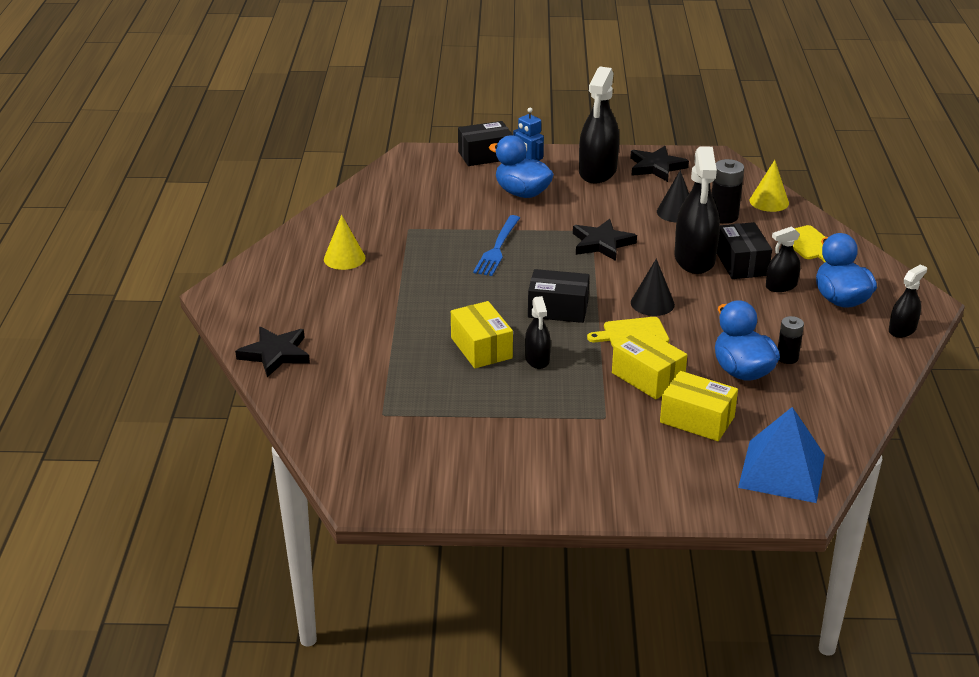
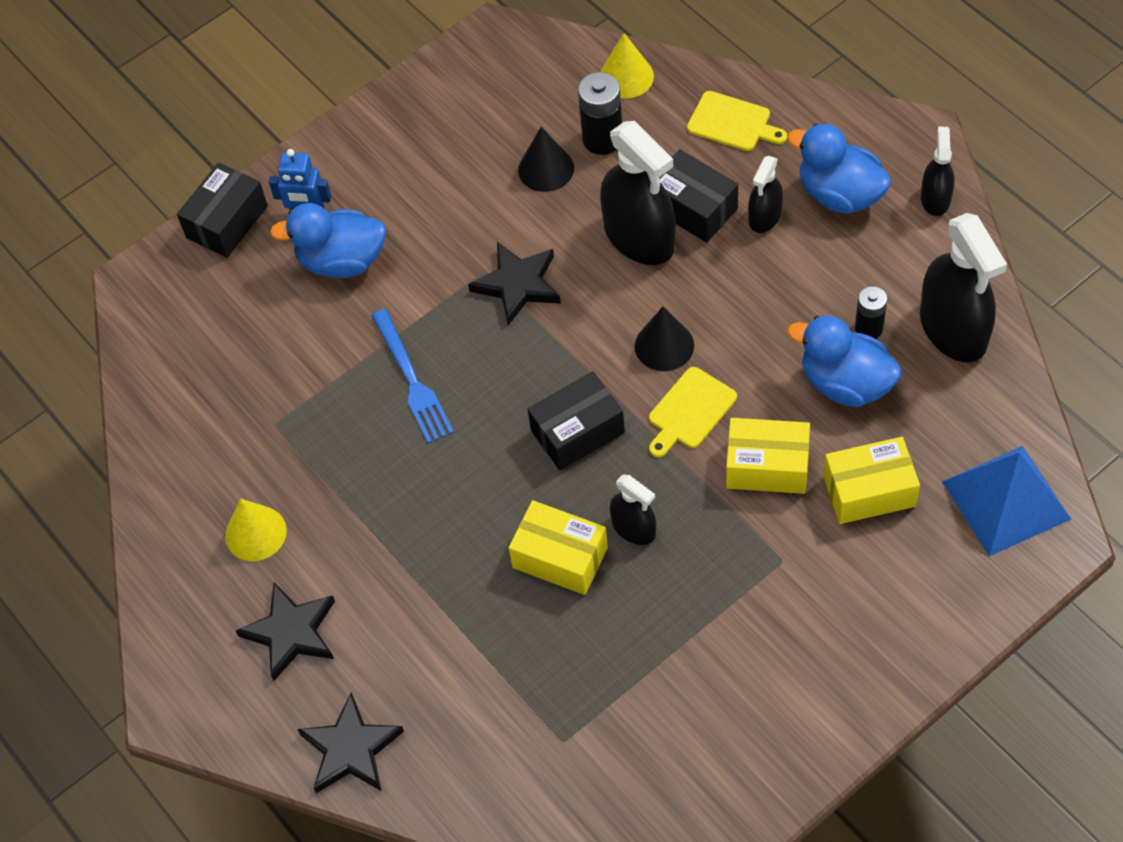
camera: 35 degrees left, 25 degrees up
black spray bottle [579,67,619,184] -> black spray bottle moved to [920,213,1007,362]
black star [630,146,689,182] -> black star moved to [236,582,335,681]

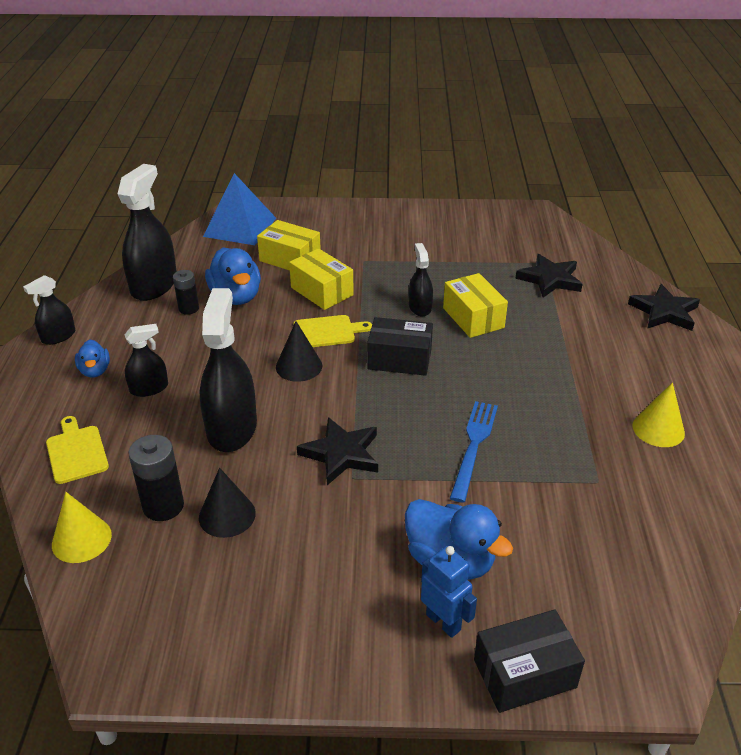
camera: 145 degrees left, 20 degrees down
black star [236,582,335,681] -> black star moved to [515,254,583,298]
black box [659,149,738,243] -> none
blue duck [787,124,891,214] -> blue duck [75,339,110,378], size x0.56

